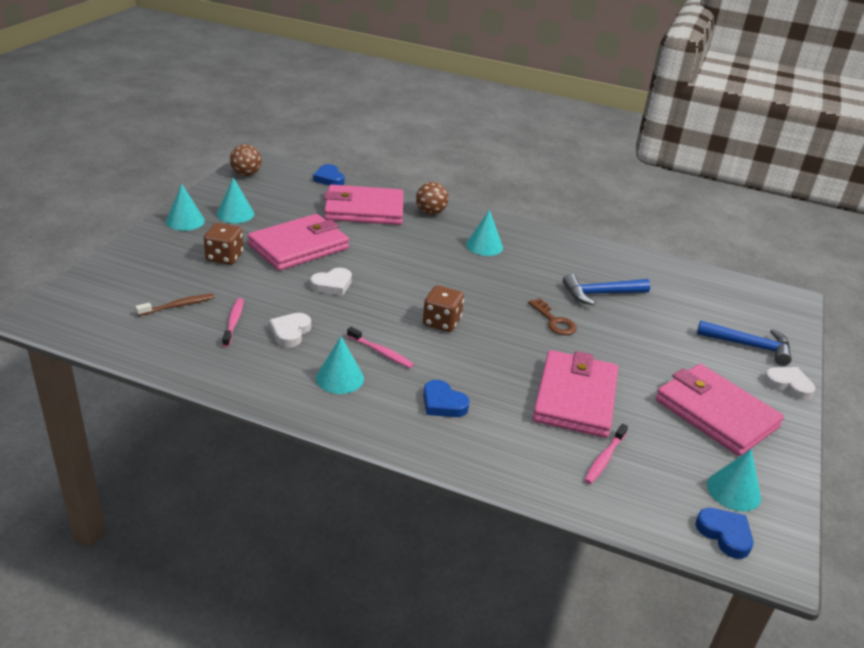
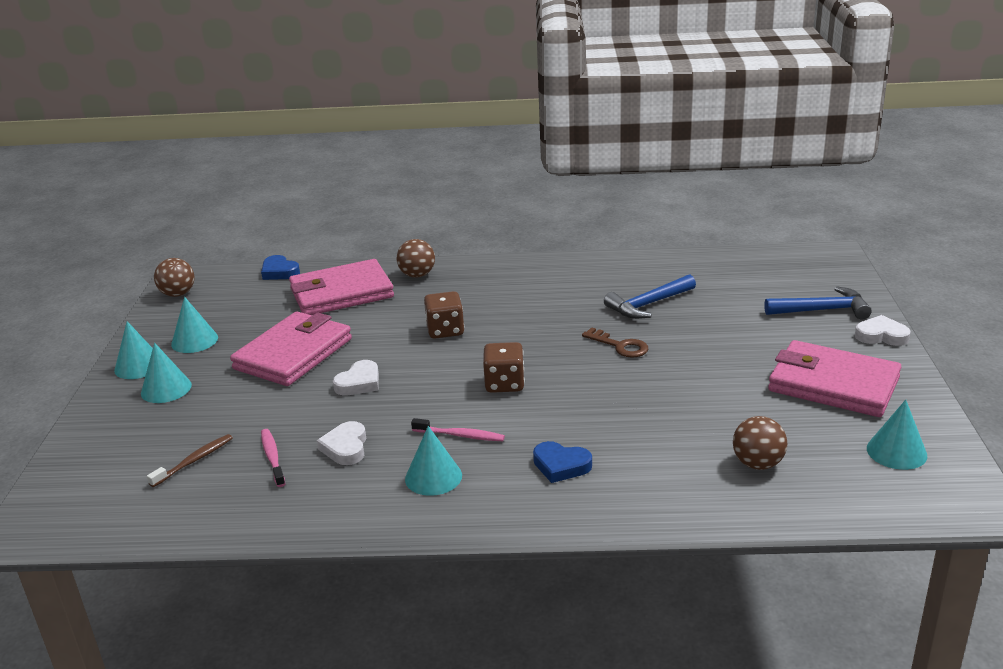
camera: 15 degrees left, 5 degrees down
brown dice [204,223,243,265] -> brown dice moved to [424,291,464,339]
turquoise cone [466,210,503,256] -> turquoise cone moved to [141,343,192,403]
pink wallet [532,350,618,438] -> none
pink toothbrush [584,424,628,484] -> brown ball [733,416,788,470]
blue heart [695,508,753,559] -> none

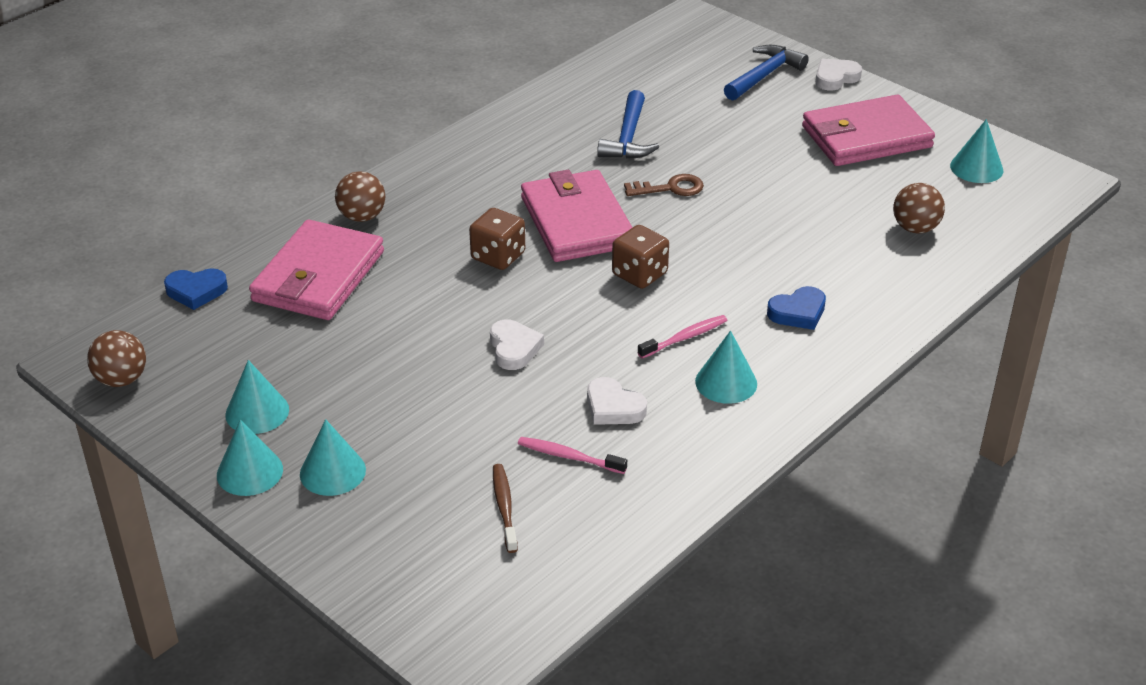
camera: 50 degrees left, 10 degrees up
pink wallet [230,311,352,386] -> pink wallet moved to [521,170,633,262]

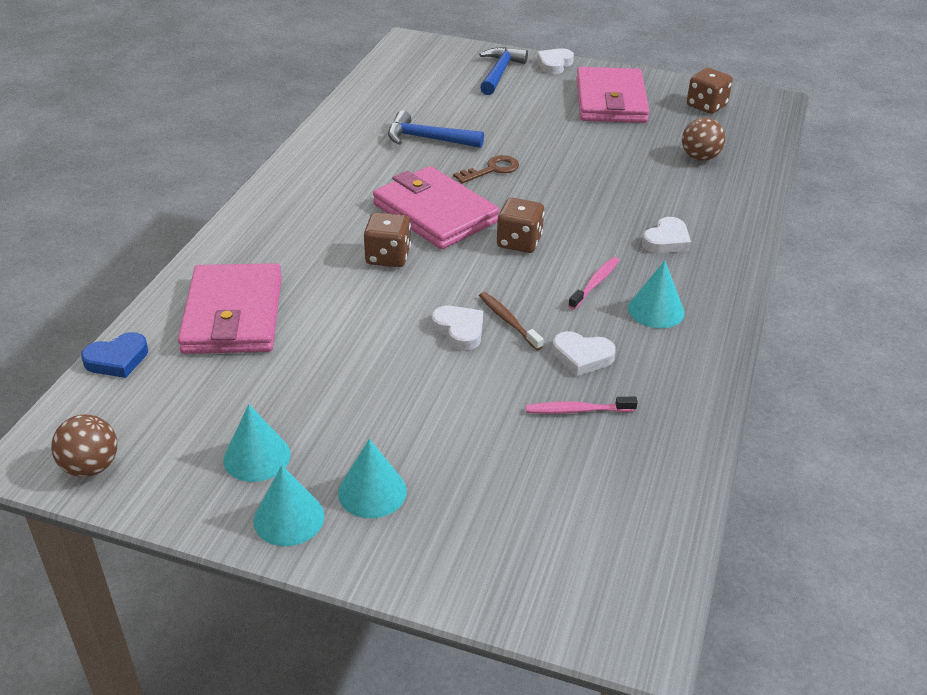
camera: 25 degrees left, 0 degrees up
brown ball [335,171,385,222] -> none
brown toothbrush [493,464,518,553] -> brown toothbrush moved to [479,292,544,350]
blue hammer [597,90,659,159] -> blue hammer turned 120 degrees clockwise [388,111,484,148]
blue heart [767,286,826,330] -> white heart [642,217,691,253]
pink wallet [802,95,935,166] -> pink wallet turned 45 degrees counterclockwise [576,67,650,123]
turquoise cone [950,119,1003,183] -> brown dice [687,68,733,114]

